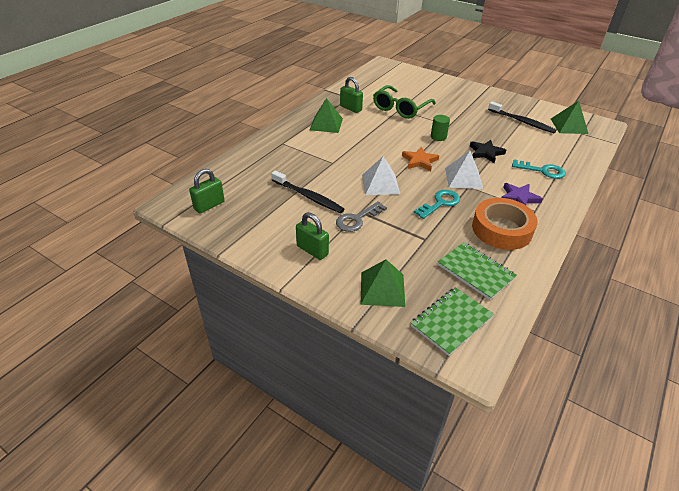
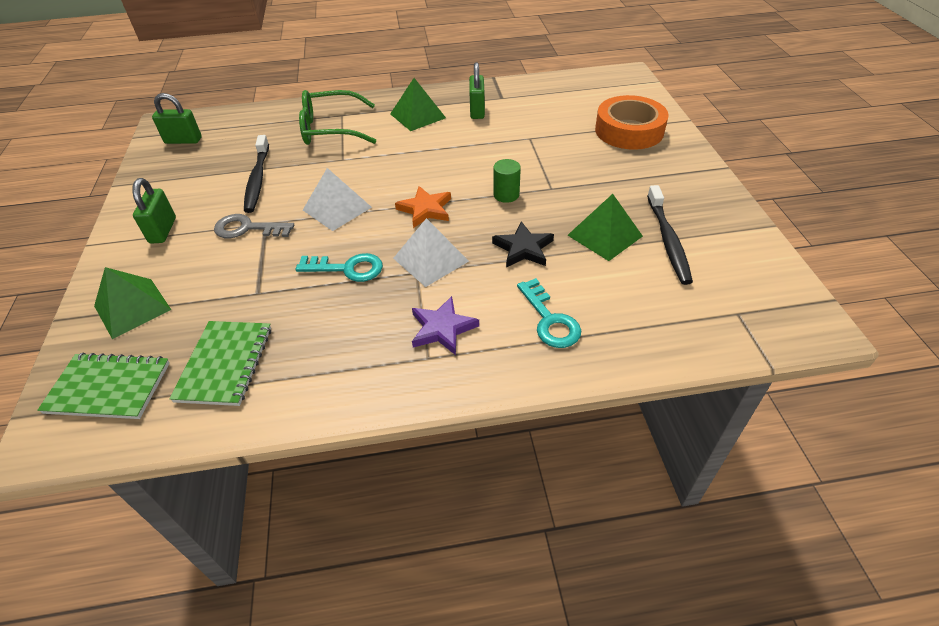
camera: 50 degrees right, 5 degrees up
green glasses [373,85,436,119] -> green glasses moved to [299,90,376,145]
orange tape [472,198,538,250] -> orange tape moved to [595,95,669,150]
green pyramid [551,100,588,134] -> green pyramid moved to [567,194,643,261]

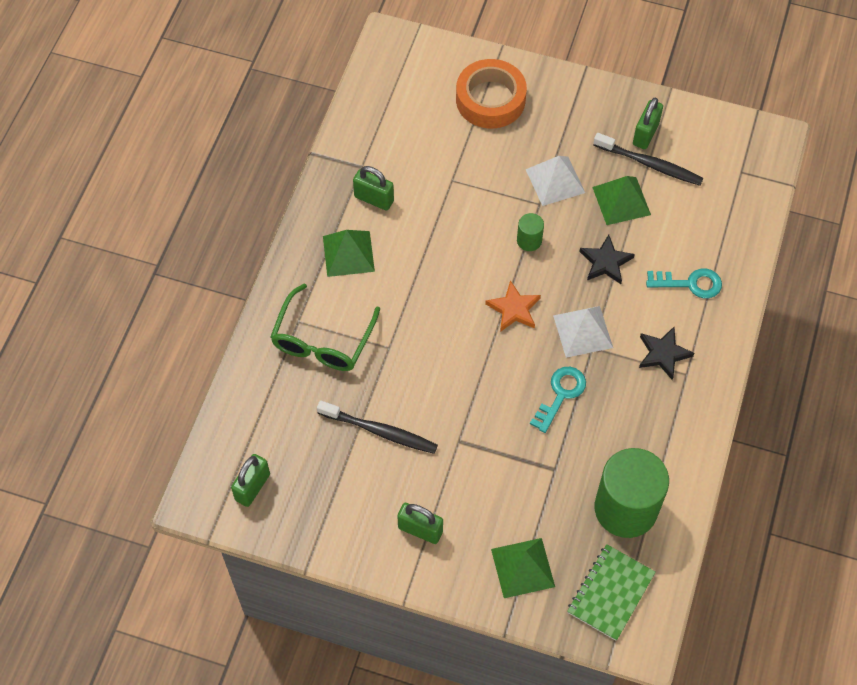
camera: 65 degrees left, 15 degrees up
green notebook [169,321,271,406] -> green cylinder [595,448,669,538]
grey key [214,214,294,238] -> none
white pyramid [303,168,372,231] -> white pyramid moved to [525,156,585,206]
purple star [412,296,479,355] -> black star [639,327,694,380]
none -> green padlock [633,97,663,149]

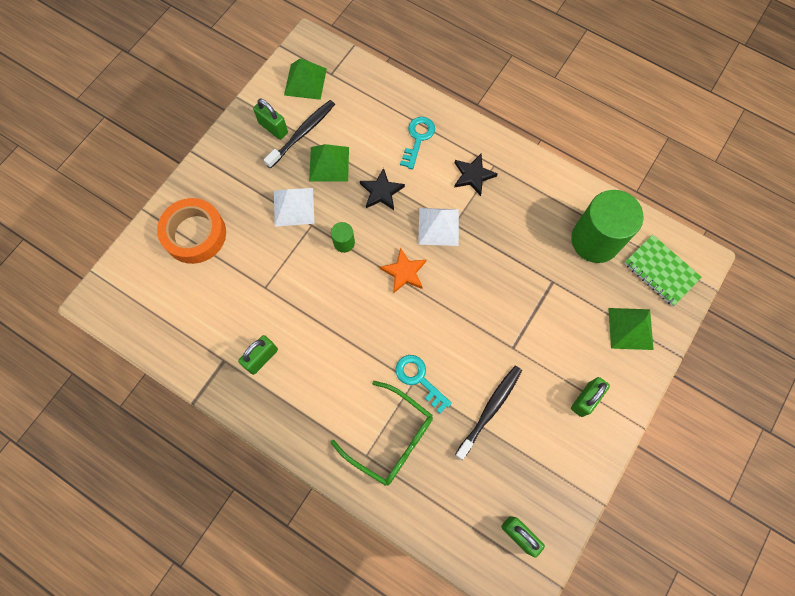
camera: 75 degrees left, 10 degrees up
green pyramid [323,230,375,277] -> green pyramid moved to [284,58,327,100]
turquoise key [530,367,586,433] -> turquoise key moved to [395,355,452,413]

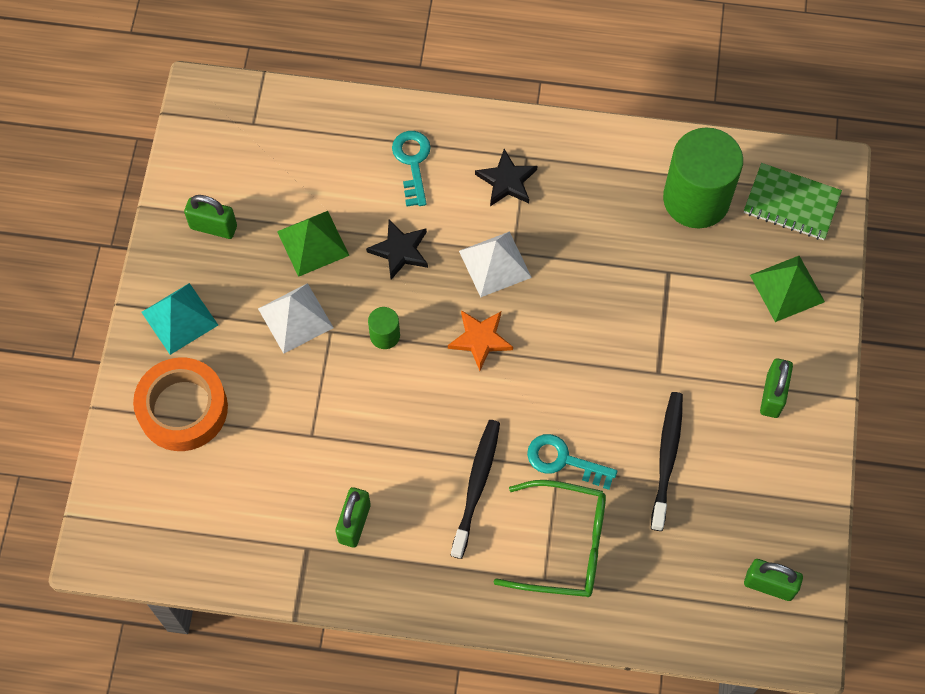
camera: 25 degrees left, 5 degrees down
black toothbrush [264,100,335,169] -> black toothbrush moved to [451,420,500,559]
green pyramid [284,58,327,100] -> none
none -> turquoise pyramid [141,283,218,355]

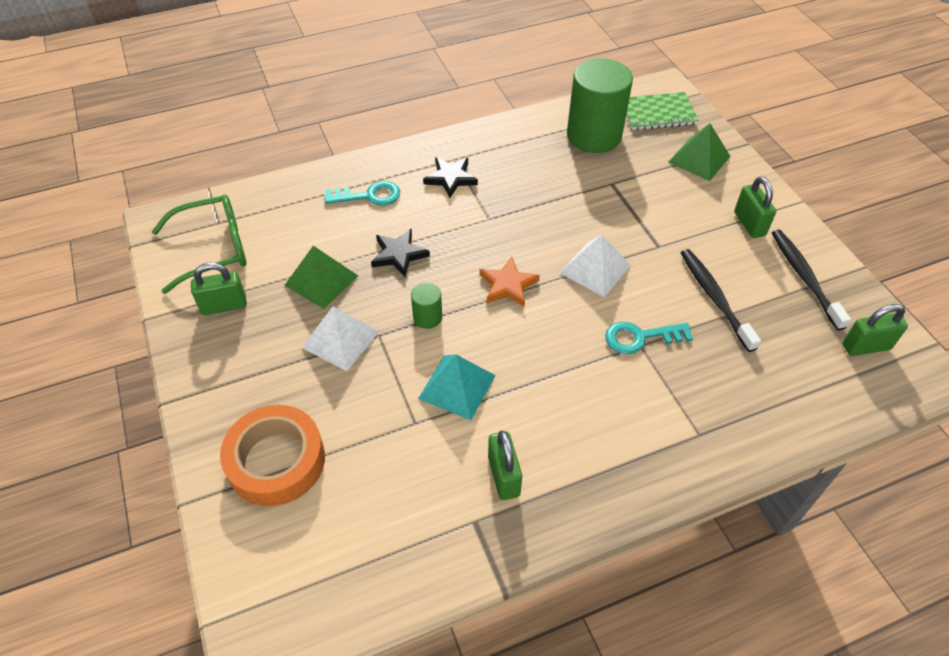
camera: 30 degrees left, 15 degrees down
turquoise pyramid [141,283,218,355] -> turquoise pyramid moved to [418,354,496,420]
turquoise key [392,131,431,207] -> turquoise key turned 120 degrees clockwise [324,181,400,206]
black toothbrush [451,420,500,559] -> black toothbrush moved to [772,229,851,331]
white pyramid [459,231,532,297] -> white pyramid moved to [560,234,631,297]
green glasses [494,480,606,597] -> green glasses moved to [152,194,247,294]

